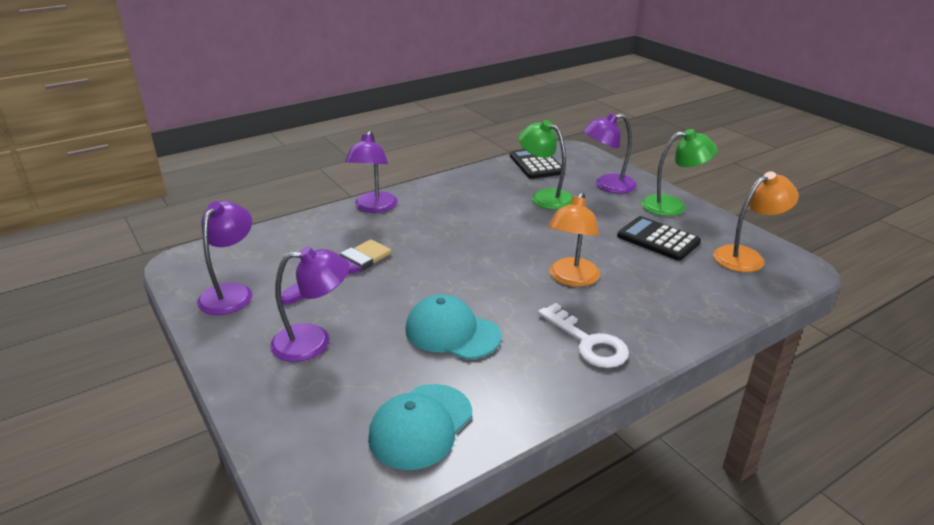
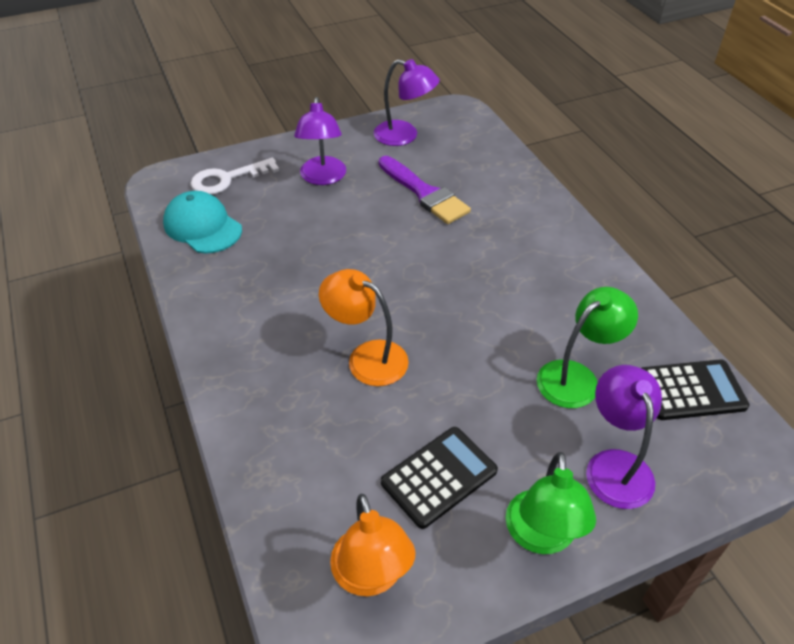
camera: 100 degrees right, 15 degrees up
purple lamp [345,131,398,213] -> none
turquoise cap [405,294,502,359] -> none
white key [538,303,629,368] -> white key moved to [190,157,280,195]

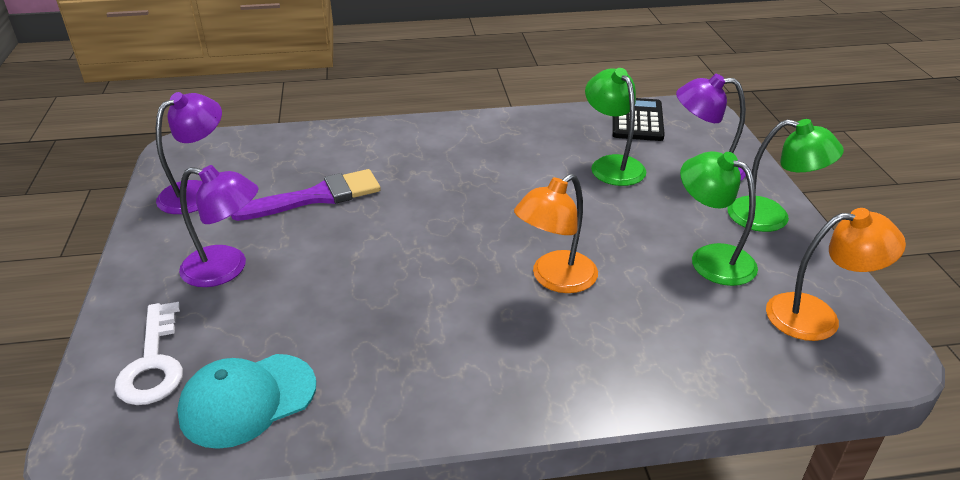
camera: 75 degrees left, 10 degrees down
black calculator [381,427,498,529] -> green lamp [680,151,758,286]

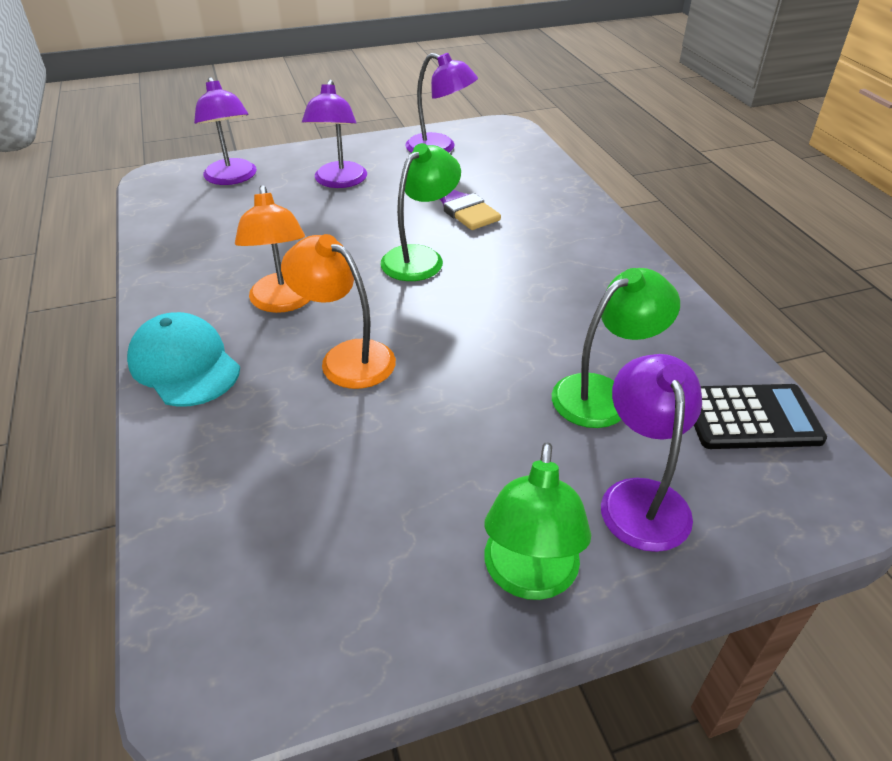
camera: 80 degrees right, 5 degrees up
white key [114,302,183,405] -> purple lamp [194,77,257,185]
turquoise cap [177,354,316,449] -> turquoise cap moved to [127,312,240,407]
green lamp [680,151,758,286] -> green lamp moved to [381,143,461,281]
orange lamp [766,208,906,341] -> orange lamp moved to [235,185,310,313]

